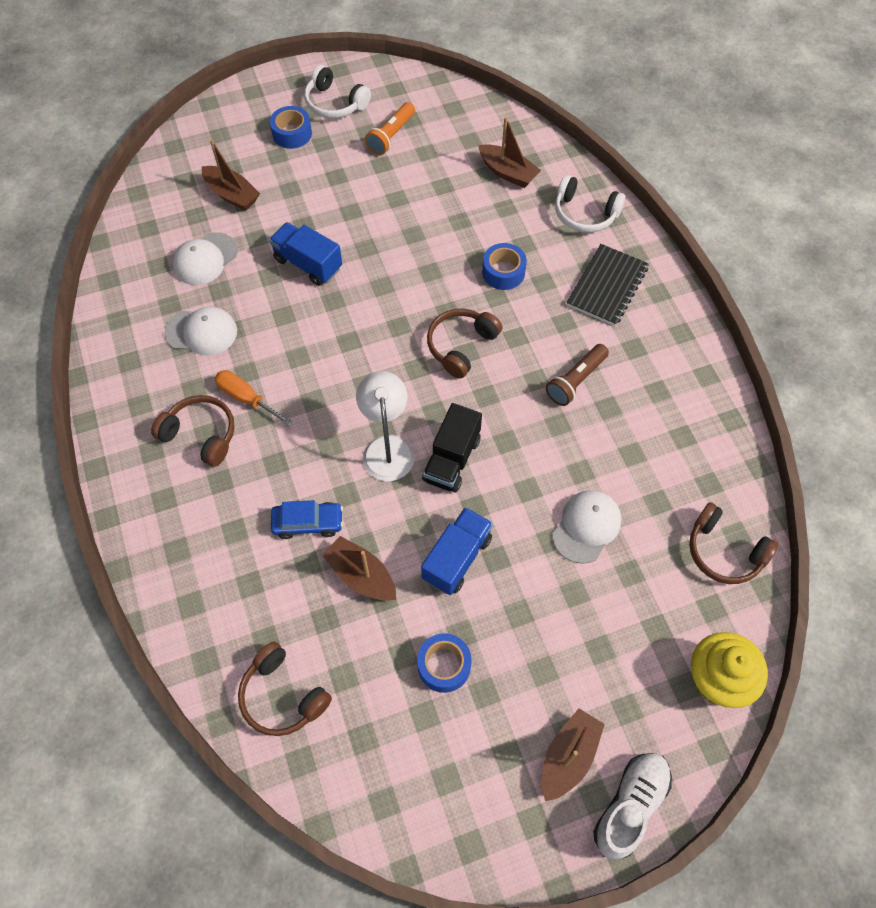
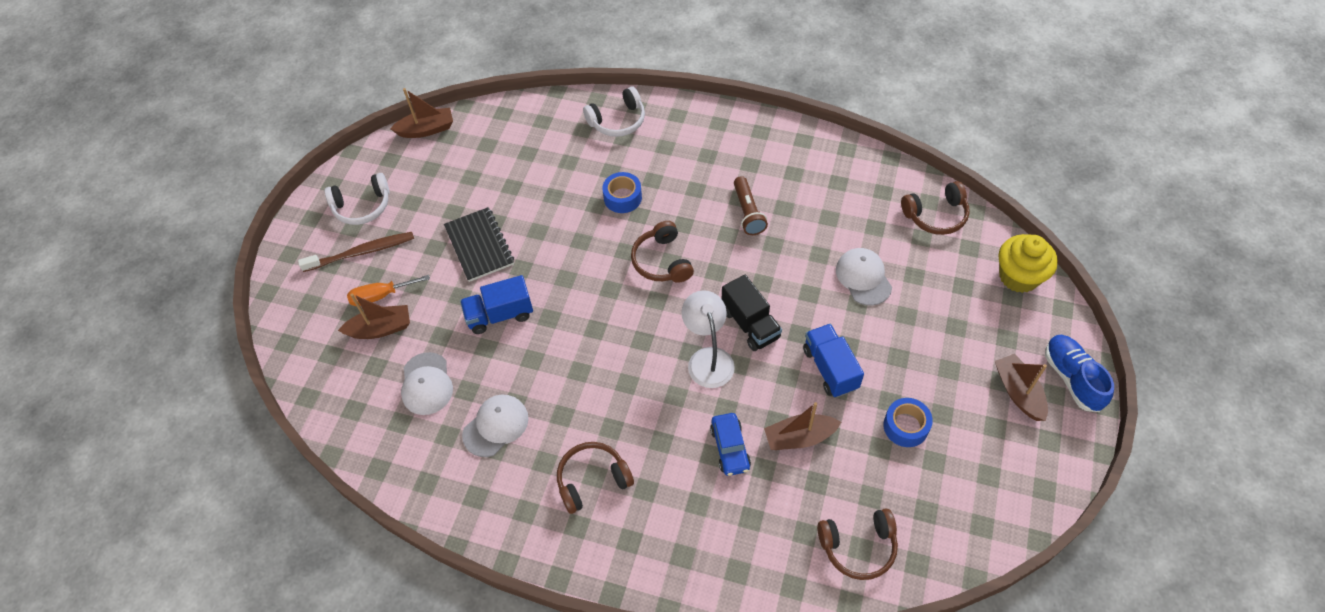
camera: 50 degrees left, 5 degrees down
orange screwdriver [215,370,292,426] -> orange screwdriver moved to [347,275,430,306]
blue tape [270,106,312,149] -> brown toothbrush [298,232,414,272]
blue car [271,500,343,539] -> blue car turned 135 degrees clockwise [710,413,751,476]
white lamp [356,371,414,481] -> white lamp turned 45 degrees clockwise [681,290,735,388]
orange flashlight [365,102,415,155] -> none
brown boat [478,117,541,188] -> brown boat moved to [390,88,453,138]
black notebook [567,244,649,326] -> black notebook moved to [444,207,514,282]
white shoe [593,753,672,859] -> blue shoe [1045,335,1114,412]

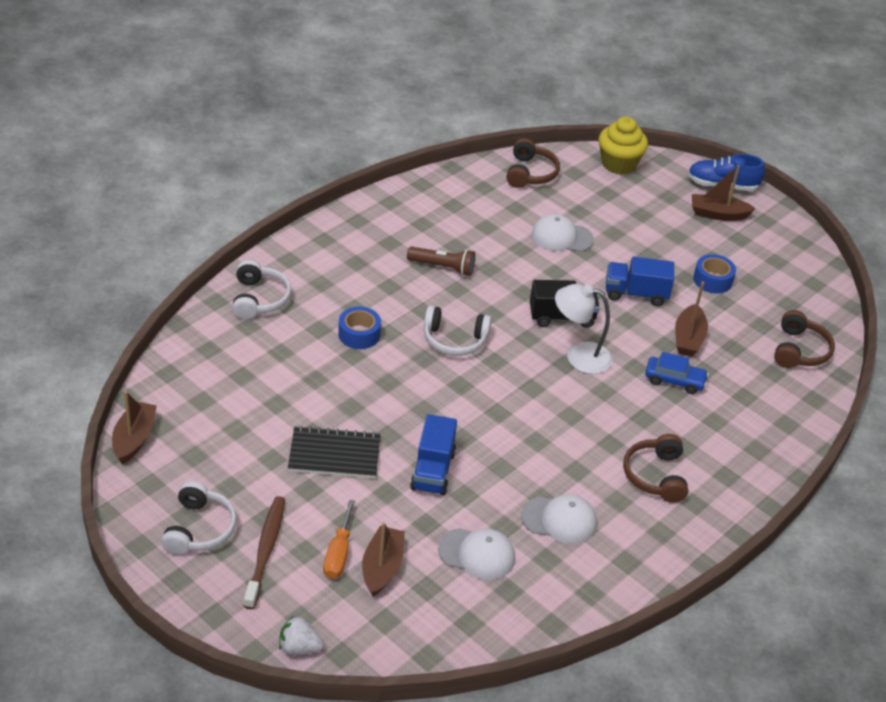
camera: 70 degrees left, 15 degrees down
white cap [462,395,529,457] -> white cap turned 120 degrees clockwise [521,494,597,544]
brown headphones [631,221,694,283] -> white headphones [424,306,492,356]
none -> white strawberry [279,616,324,655]

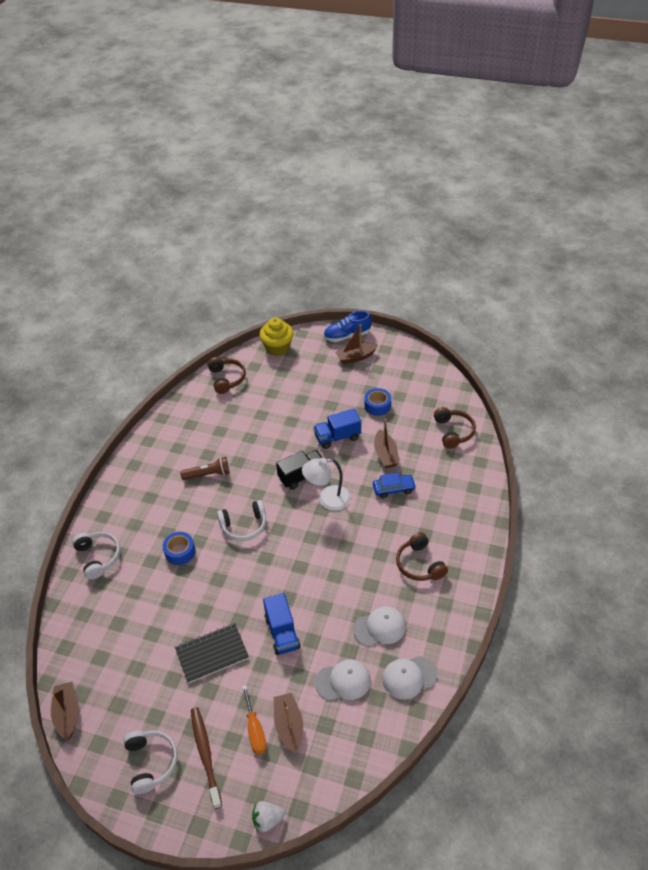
camera: 20 degrees left, 5 degrees up
white cap [531,214,594,252] -> white cap moved to [383,656,437,699]

